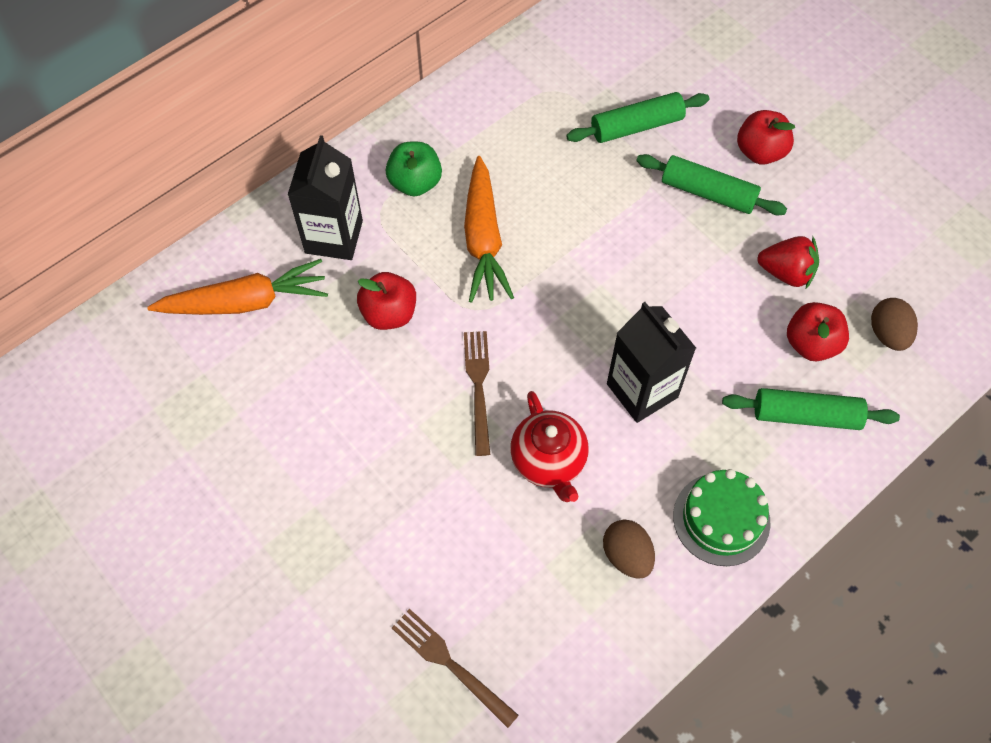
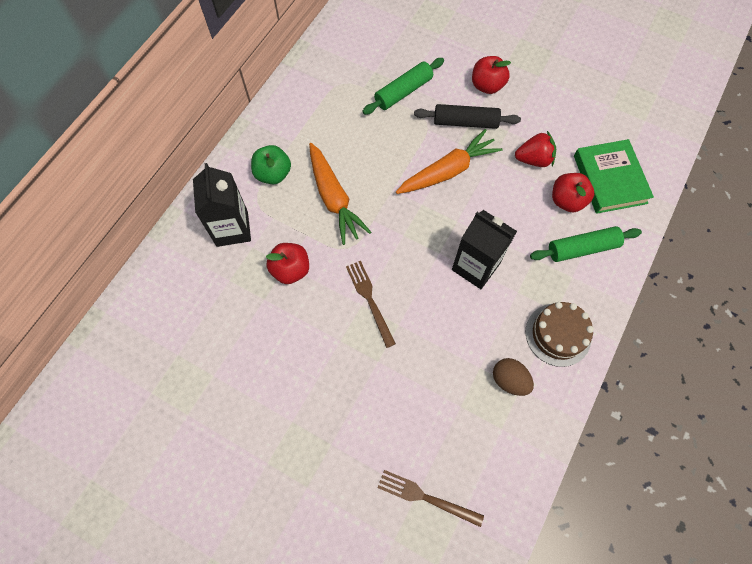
camera: 20 degrees left, 5 degrees up
orange carrot [147,259,328,315] -> orange carrot moved to [396,129,503,194]
red teapot [510,391,588,502] -> none
green rolling pin [636,154,787,215] -> black rolling pin [414,104,521,129]
green cake [673,469,770,566] -> brown cake [526,302,594,367]
brown egg [871,298,918,351] -> green book [574,139,654,214]

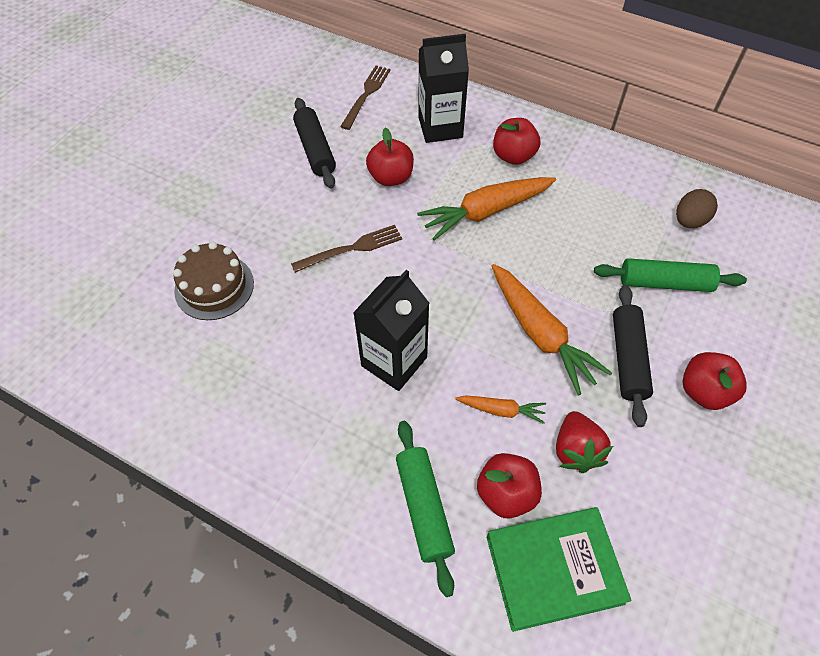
camera: 90 degrees right, 10 degrees down
green apple [251,145,291,184] -> red apple [493,118,540,165]
green rolling pin [362,58,444,115] -> green rolling pin turned 45 degrees counterclockwise [594,258,747,292]
brown fork [377,470,484,527] -> brown fork moved to [340,66,391,130]
brown egg [493,358,534,396] -> brown egg moved to [676,189,718,228]
brown cake [526,302,594,367] -> brown cake moved to [173,242,254,320]
none -> black rolling pin [293,98,336,189]
none -> orange carrot [455,395,546,424]

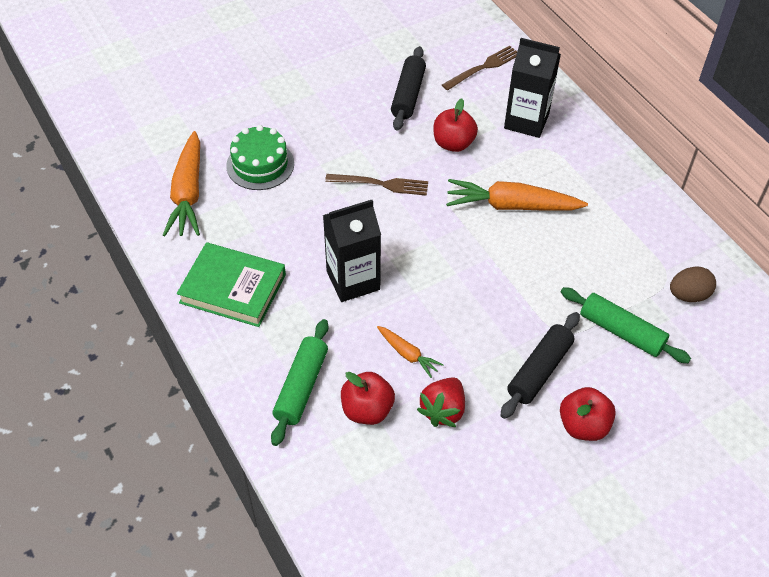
camera: 30 degrees right, 5 degrees down
brown cake [173,242,254,320] -> green cake [226,125,294,190]
green book [487,507,632,632] -> green book moved to [177,242,286,327]
orange carrot [492,264,612,395] -> orange carrot moved to [163,131,200,236]
red apple [493,118,540,165] -> none

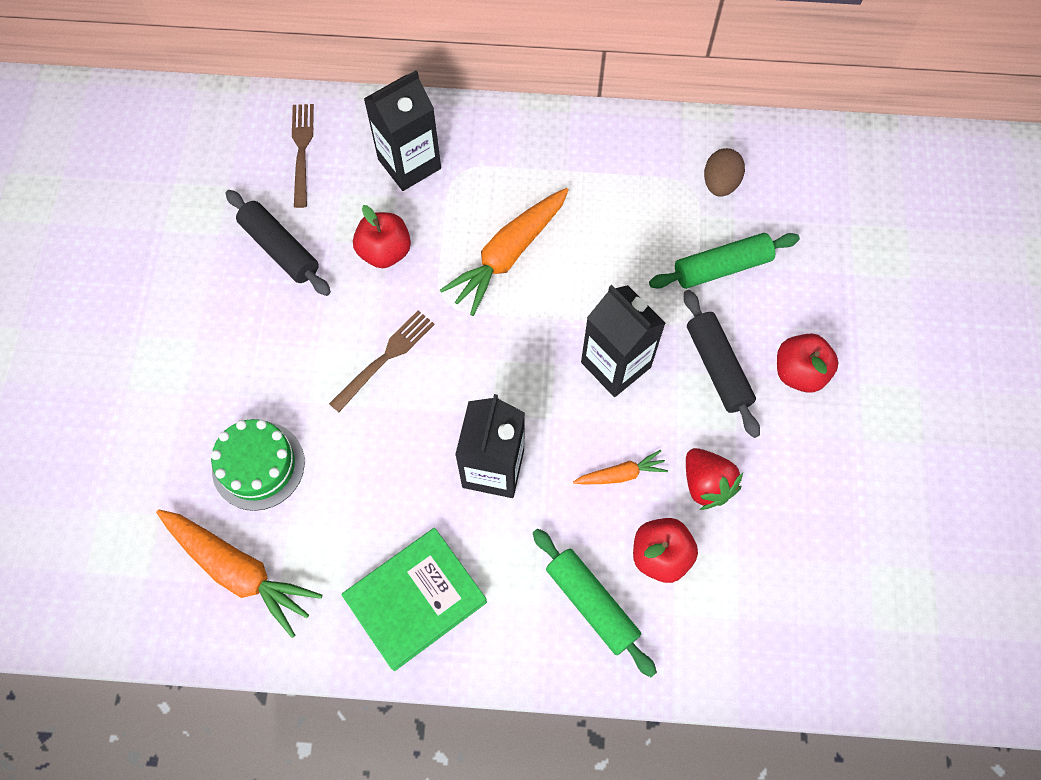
camera: 55 degrees left, 15 degrees up
none -> black carton [581,285,666,397]

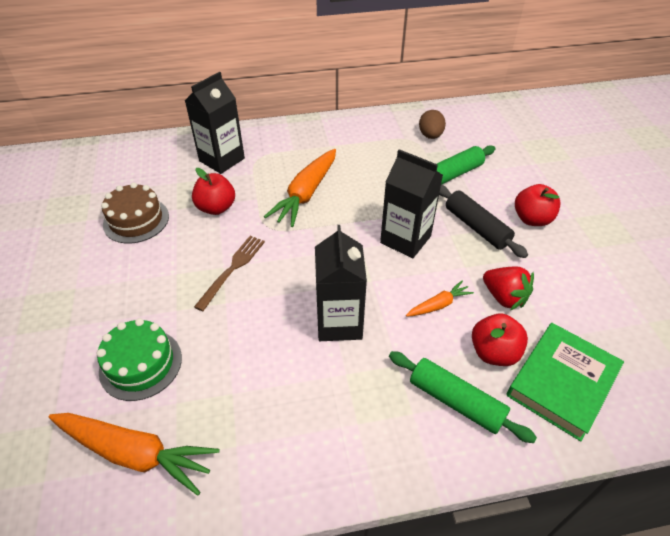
camera: 15 degrees left, 20 degrees down
black rolling pin [225,190,331,296] -> brown cake [101,182,169,244]
brown fork [292,104,314,208] -> none
green book [341,528,487,671] -> green book moved to [506,323,624,441]

